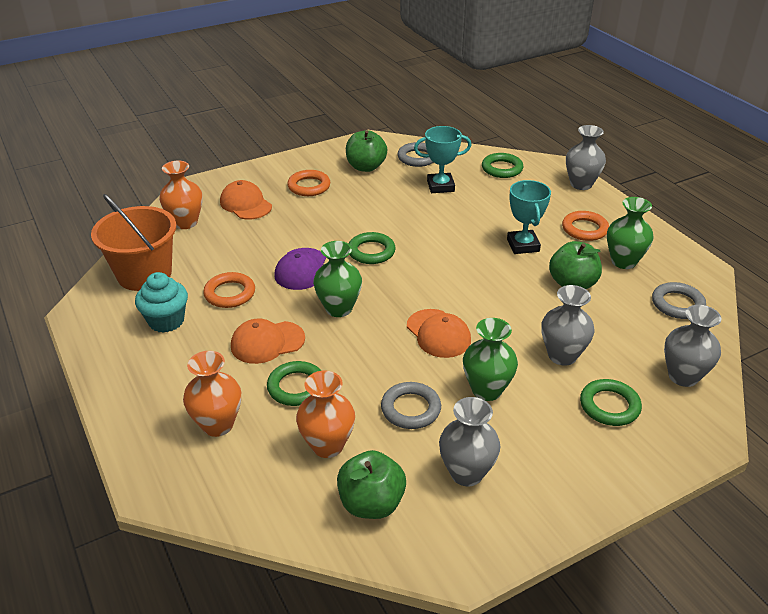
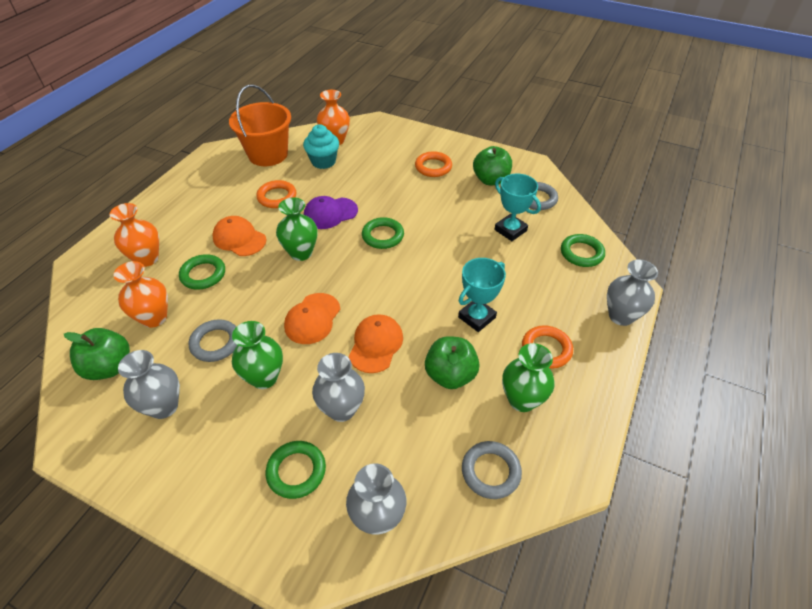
camera: 55 degrees right, 10 degrees up
turquoise cupcake [135,272,188,333] -> turquoise cupcake moved to [303,124,339,169]
orange cap [220,180,272,219] -> orange cap moved to [349,314,403,373]

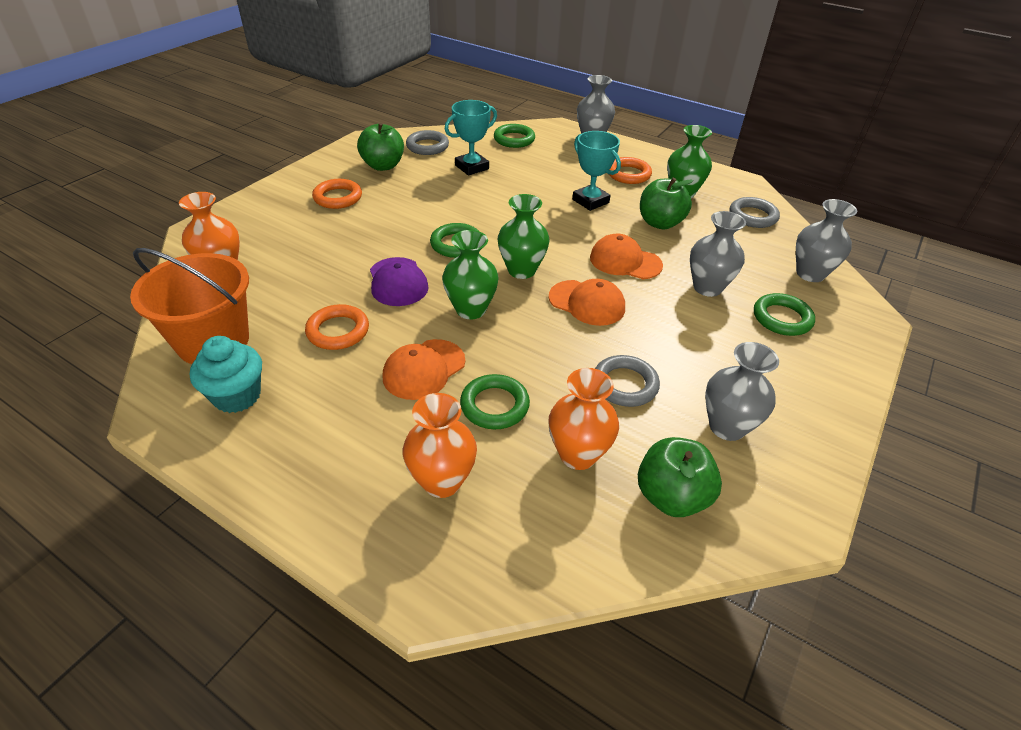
camera: 85 degrees left, 5 degrees down
green vase [232,321,283,389] -> green vase moved to [498,194,549,279]
turquoise cupcake [303,124,339,169] -> turquoise cupcake moved to [190,336,262,413]

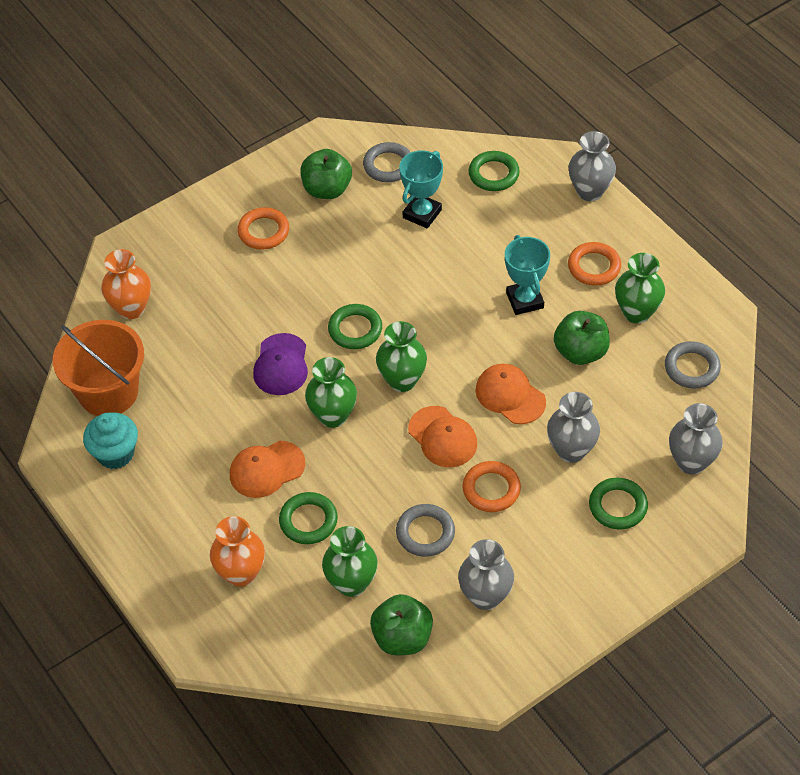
camera: 25 degrees right, 10 degrees up
orange ring [305,304,369,350] -> orange ring moved to [463,461,521,512]
turquoise trophy [445,100,497,176] -> turquoise trophy turned 45 degrees counterclockwise [399,150,443,229]
orange vase [548,368,619,470] -> green vase [322,526,378,597]

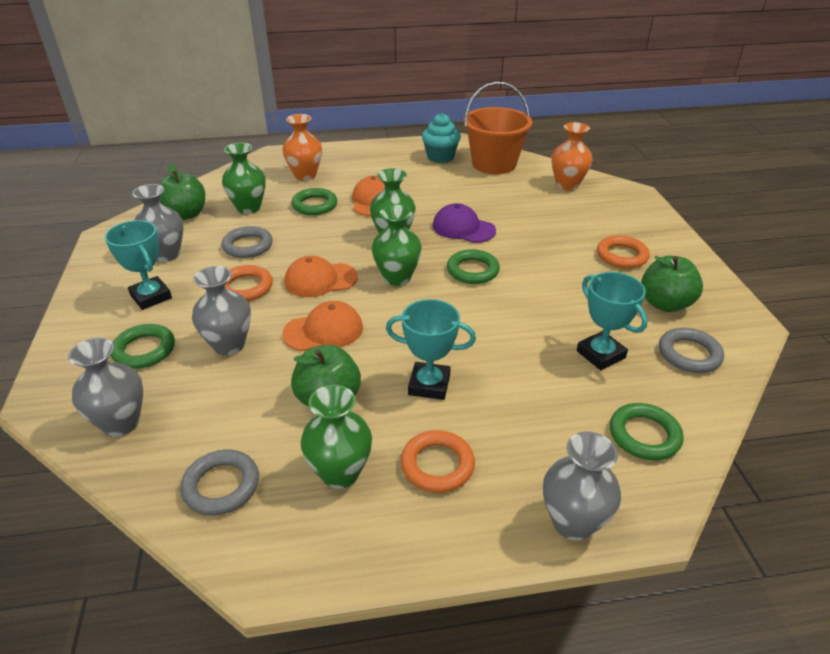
camera: 115 degrees right, 15 degrees down
none -> turquoise trophy [105,220,172,310]

